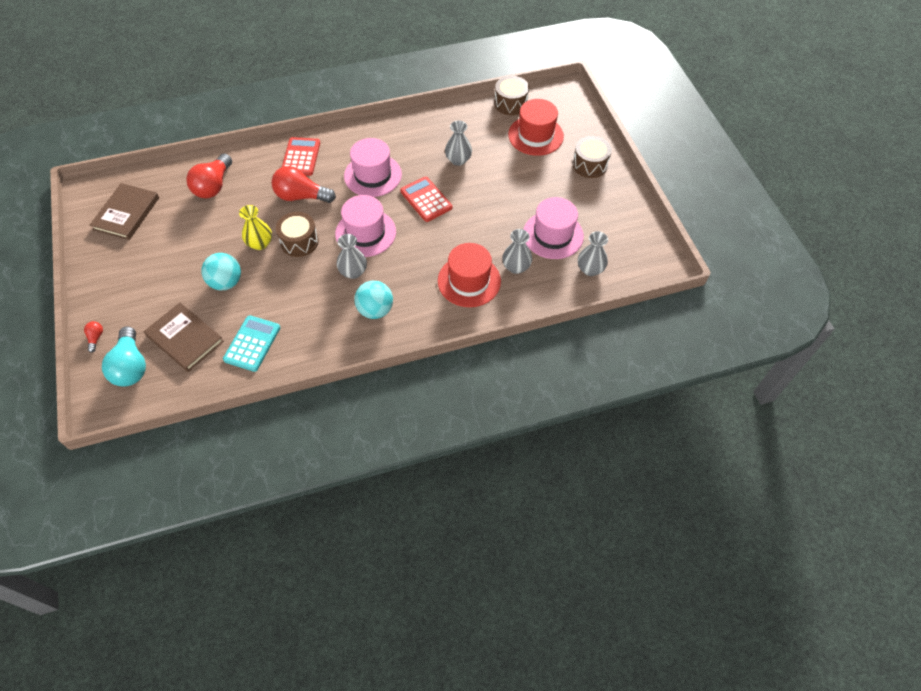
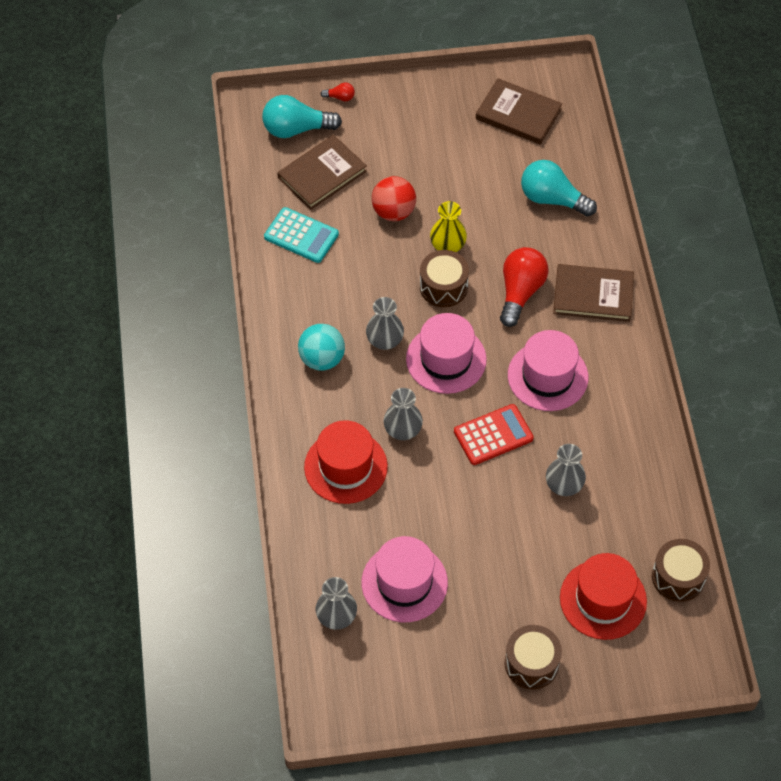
camera: 100 degrees right, 0 degrees up
red light bulb [186,154,232,198] -> turquoise light bulb [521,160,597,217]
turquoise ball [201,253,241,291] -> red ball [372,176,416,221]
red calculator [282,137,320,176] -> brown book [553,264,634,322]
grey vase [502,229,532,274] -> grey vase moved to [383,388,423,440]

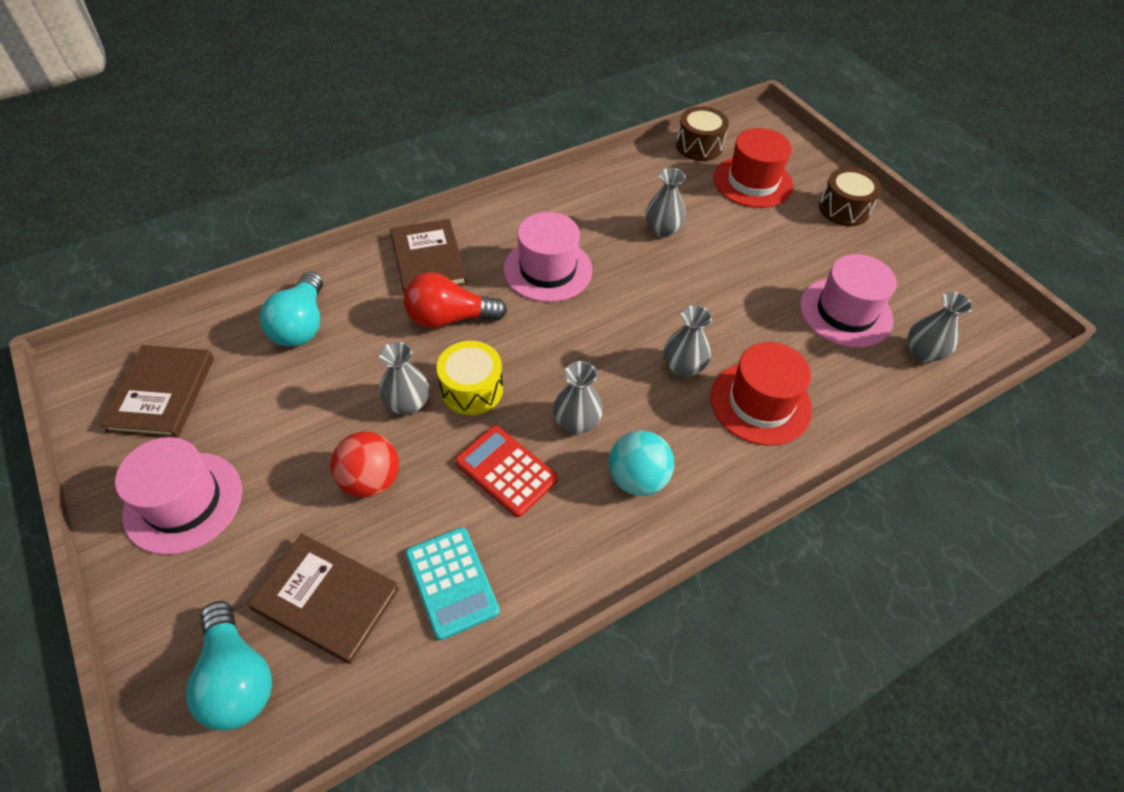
camera: 115 degrees left, 5 degrees down
turquoise calculator [264,207,339,263] -> turquoise calculator turned 150 degrees clockwise [405,527,500,640]
red light bulb [321,83,355,102] -> none
pink hat [406,313,487,394] -> pink hat moved to [115,437,242,555]
brown drum [420,250,469,307] -> yellow drum [436,341,503,415]
yellow vase [430,201,467,252] -> grey vase [379,342,430,415]
red calculator [454,404,534,465] -> red calculator moved to [455,425,558,517]

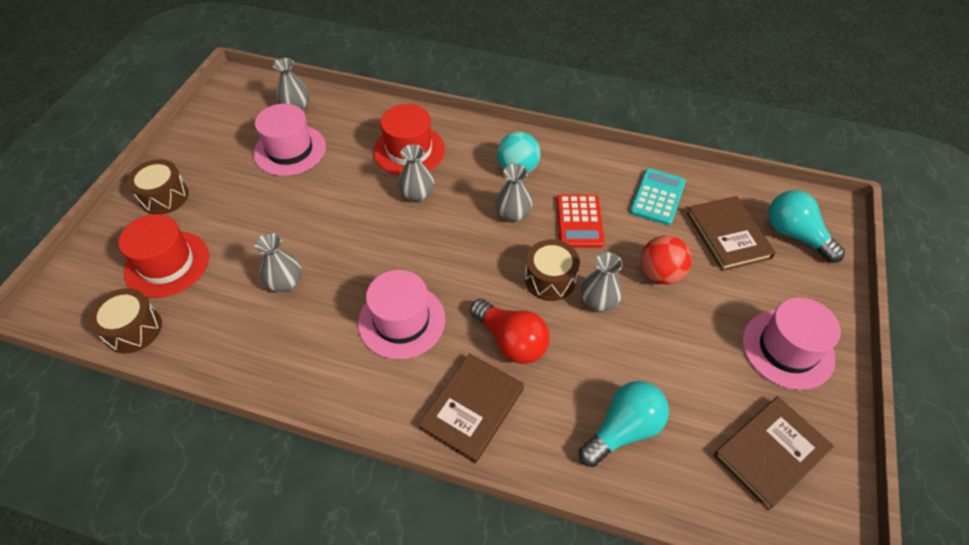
camera: 130 degrees left, 0 degrees up
turquoise light bulb [186,601,272,731] -> turquoise light bulb turned 60 degrees counterclockwise [768,190,845,263]
yellow drum [436,341,503,415] -> brown drum [525,239,580,301]

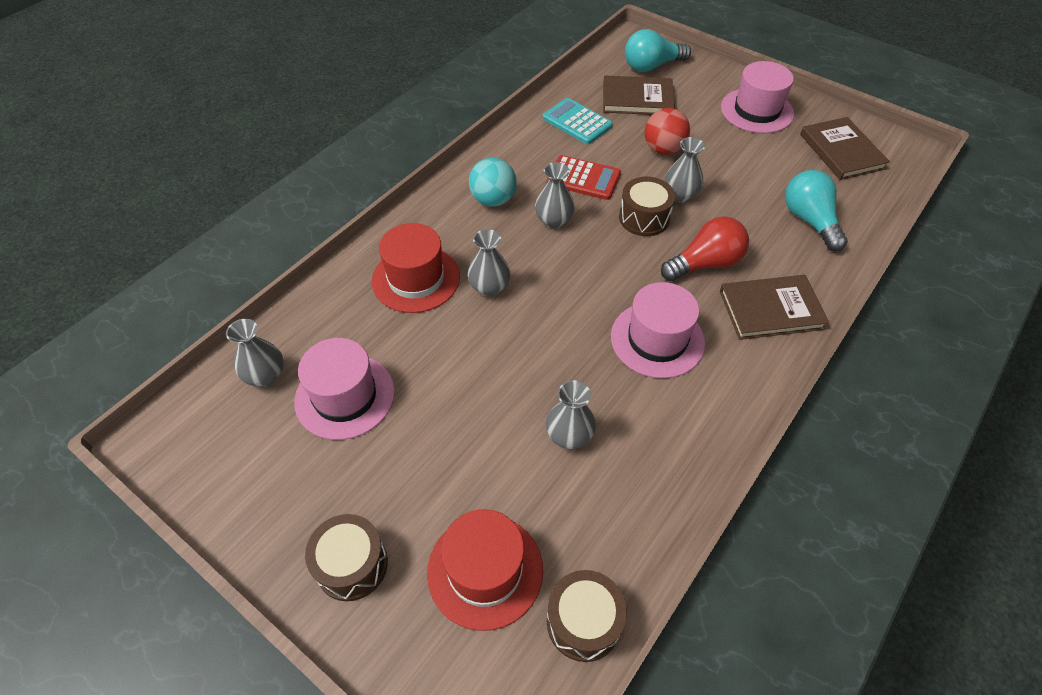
camera: 70 degrees left, 0 degrees up
brown book [418,353,524,463] -> brown book turned 60 degrees counterclockwise [720,275,829,340]

